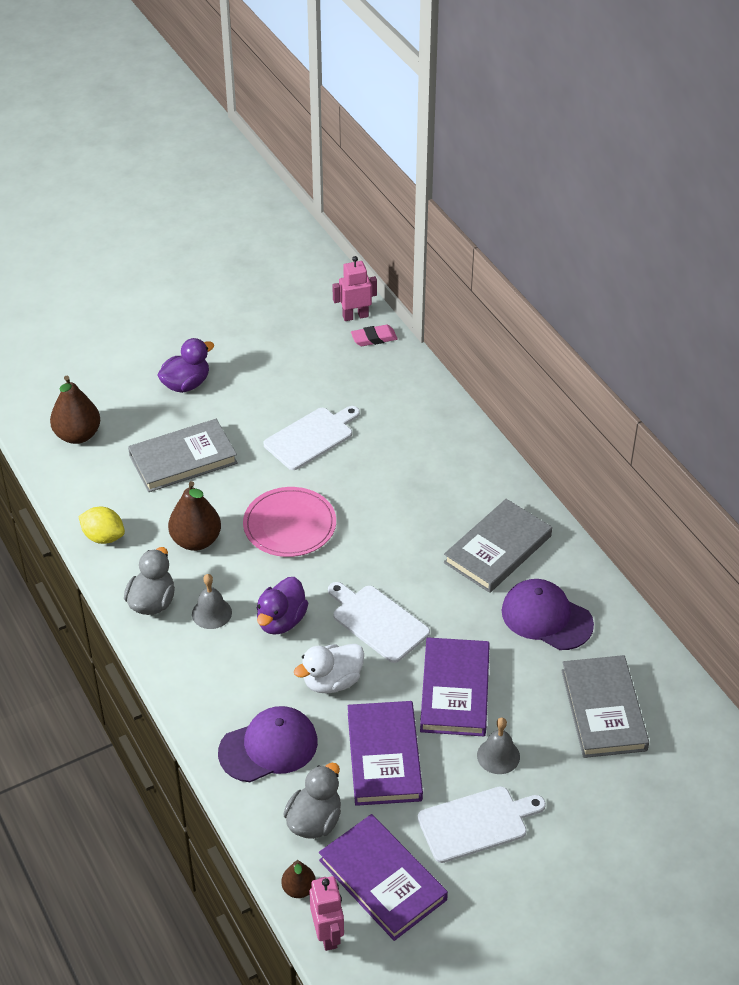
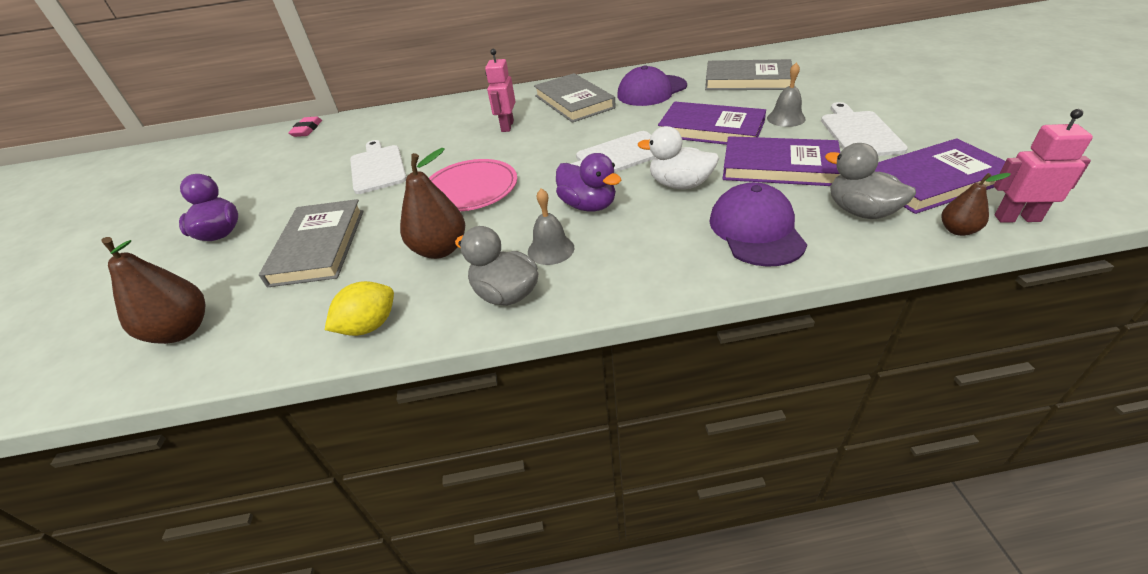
camera: 65 degrees left, 5 degrees down
white duck [294,644,364,694] -> white duck turned 120 degrees clockwise [638,126,719,189]
pink robot [332,256,377,321] -> pink robot moved to [485,49,515,132]

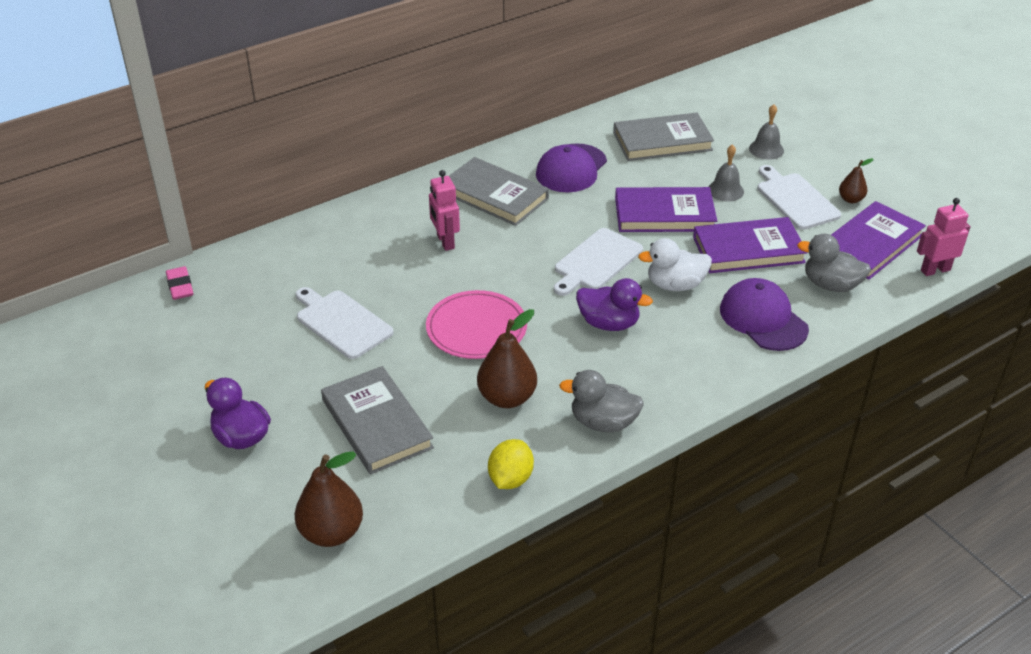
camera: 30 degrees left, 0 degrees up
grey bell [528,188,574,265] -> grey bell moved to [749,104,784,160]
brown pear [941,173,1011,236] -> brown pear moved to [839,158,873,203]

